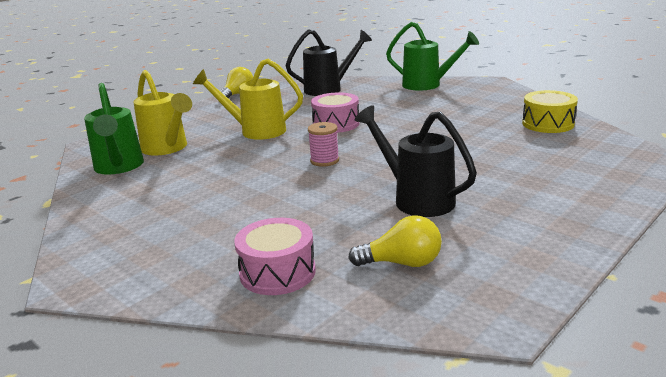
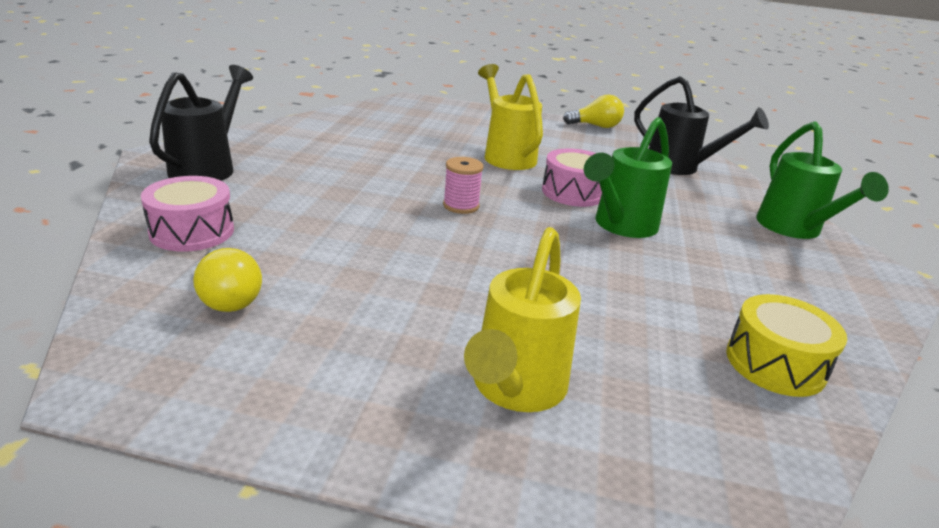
camera: 55 degrees right, 5 degrees up
green watering can [84,83,144,175] -> green watering can moved to [584,117,672,238]
yellow watering can [133,70,192,155] -> yellow watering can moved to [464,227,581,412]
black watering can [355,105,477,217] -> black watering can moved to [149,65,253,181]

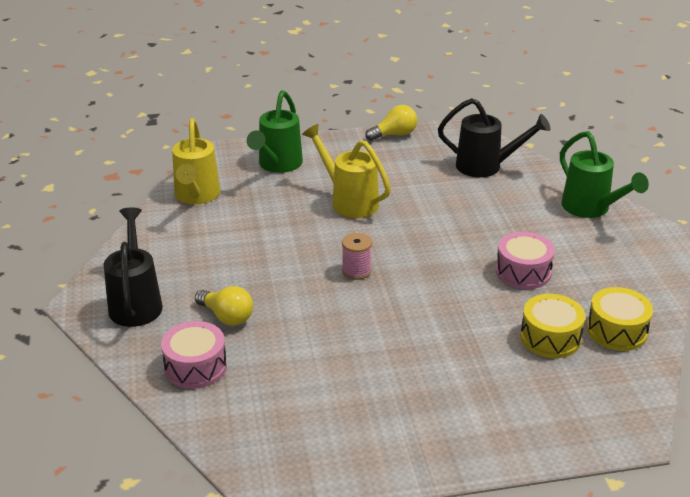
camera: 20 degrees left, 5 degrees up
yellow light bulb [193,248,262,312] -> yellow light bulb moved to [195,286,253,326]
yellow watering can [464,227,581,412] -> yellow watering can moved to [172,118,220,204]
pink drum [542,148,602,207] -> pink drum moved to [496,232,555,289]
green watering can [584,117,672,238] -> green watering can moved to [247,90,303,173]
none -> yellow drum [520,294,585,358]

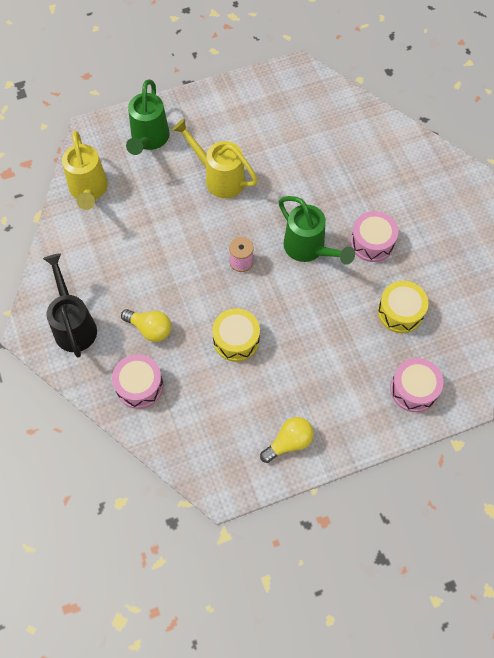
camera: 10 degrees left, 30 degrees up
yellow light bulb [365,105,417,141] -> yellow light bulb moved to [260,417,314,463]
black watering can [438,98,551,177] -> none
green watering can [560,131,649,218] -> green watering can moved to [278,196,355,265]
yellow drum [587,287,653,351] -> yellow drum moved to [212,308,260,362]
none -> pink drum [390,358,444,412]

